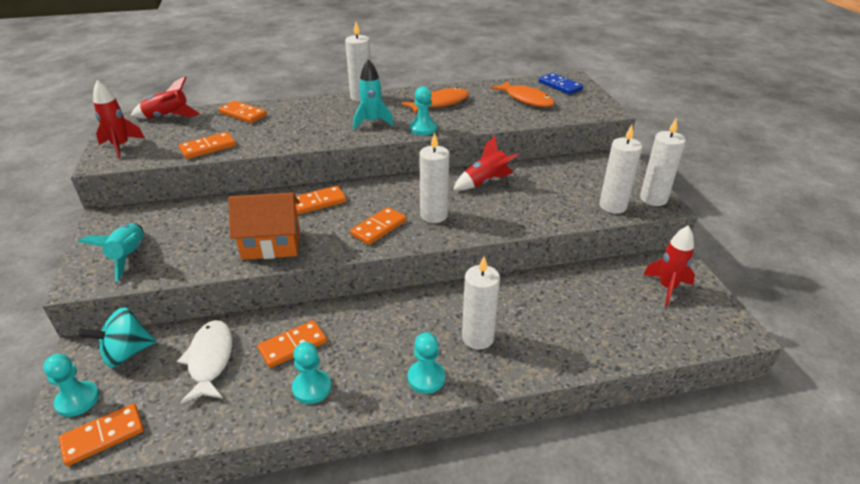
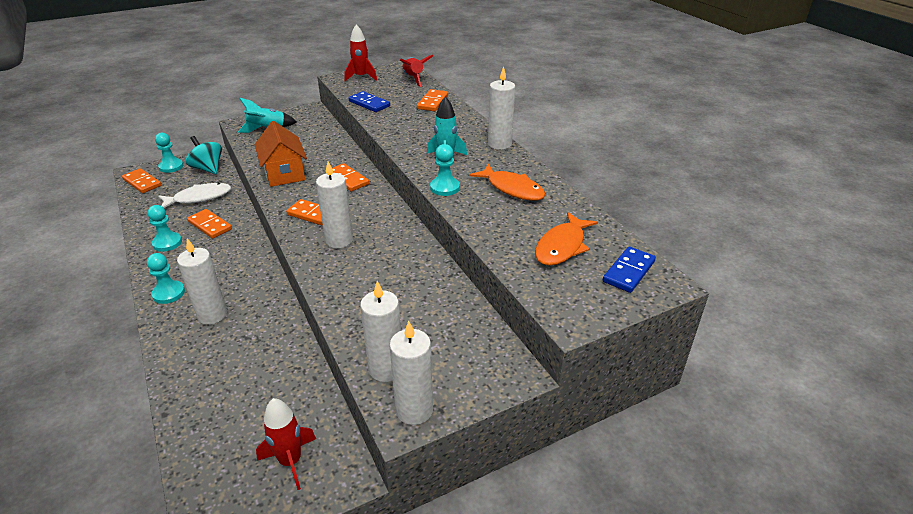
camera: 75 degrees right, 0 degrees up
orange domino [179,132,236,159] -> blue domino [349,91,390,112]
red rocket [453,136,520,191] -> none

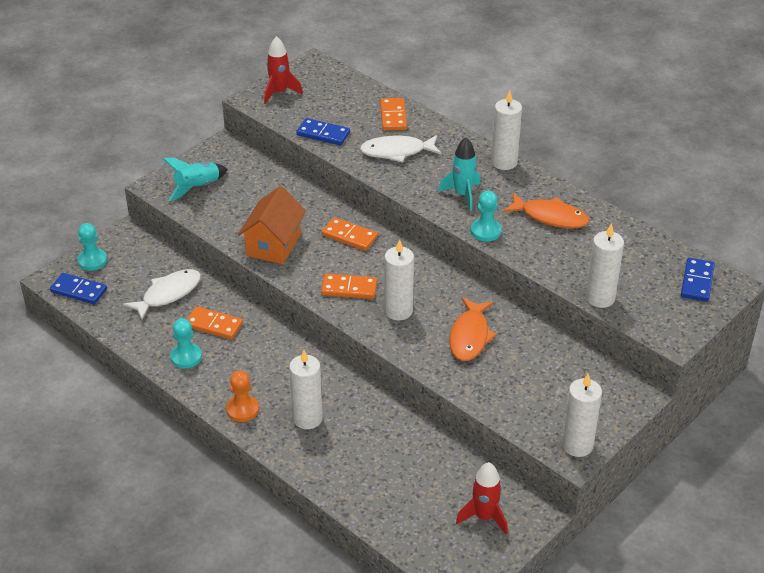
camera: 20 degrees left, 5 degrees up
orange domino [122,168,161,193] -> blue domino [50,273,107,304]
turquoise pawn [147,253,185,304] -> orange pawn [226,370,259,422]
turquoise spinning top [186,136,222,174] -> none
orange house [255,121,307,187] -> orange house turned 60 degrees clockwise [238,186,306,264]
white candle [360,281,401,382] -> white candle moved to [586,223,624,308]
red rocket [400,55,433,87] -> none
orange fish [535,212,598,266] -> orange fish moved to [449,297,497,361]
none -> white fish [360,135,441,163]

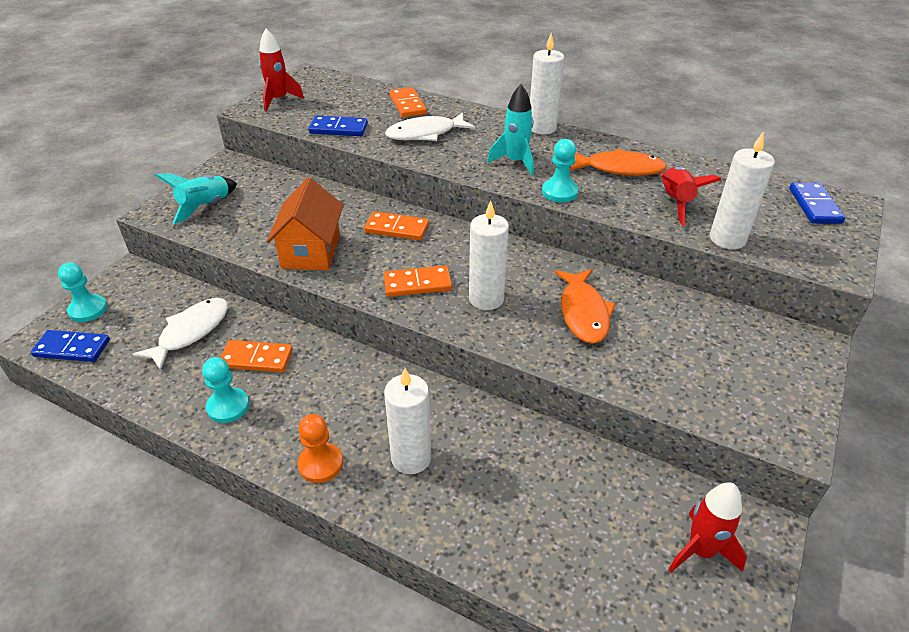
camera: 15 degrees left, 0 degrees up
white candle [562,374,602,457] -> none
none -> red rocket [660,167,721,226]

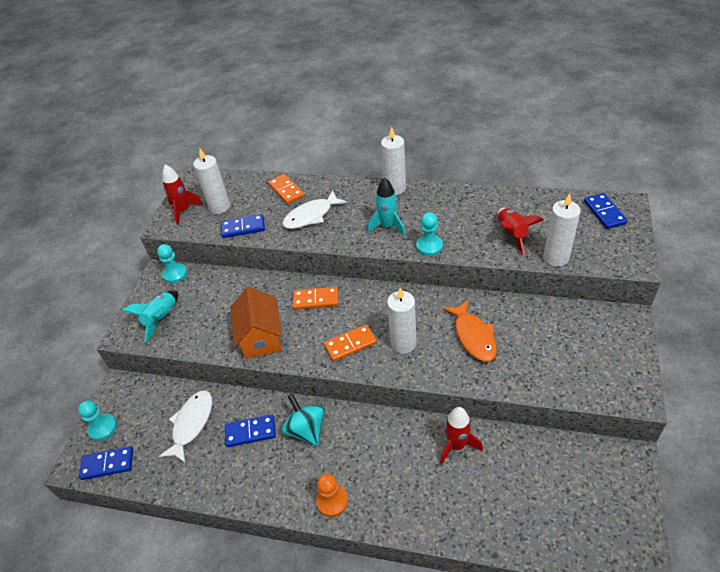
camera: 10 degrees left, 5 degrees up
turquoise pawn [202,357,249,423] -> turquoise pawn moved to [157,244,187,283]
orange domino [220,340,293,373] -> blue domino [225,414,276,447]
white candle [384,368,431,474] -> white candle moved to [193,149,230,214]
orange fish [570,149,667,176] -> none
red rocket [668,482,747,572] -> red rocket moved to [440,407,483,464]
none -> turquoise spinning top [282,394,325,446]

